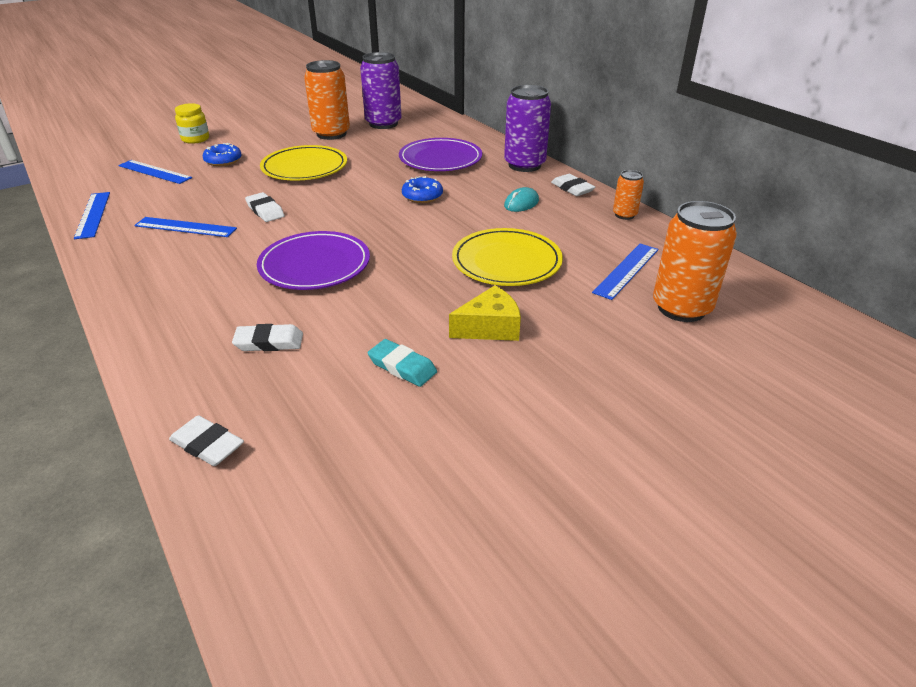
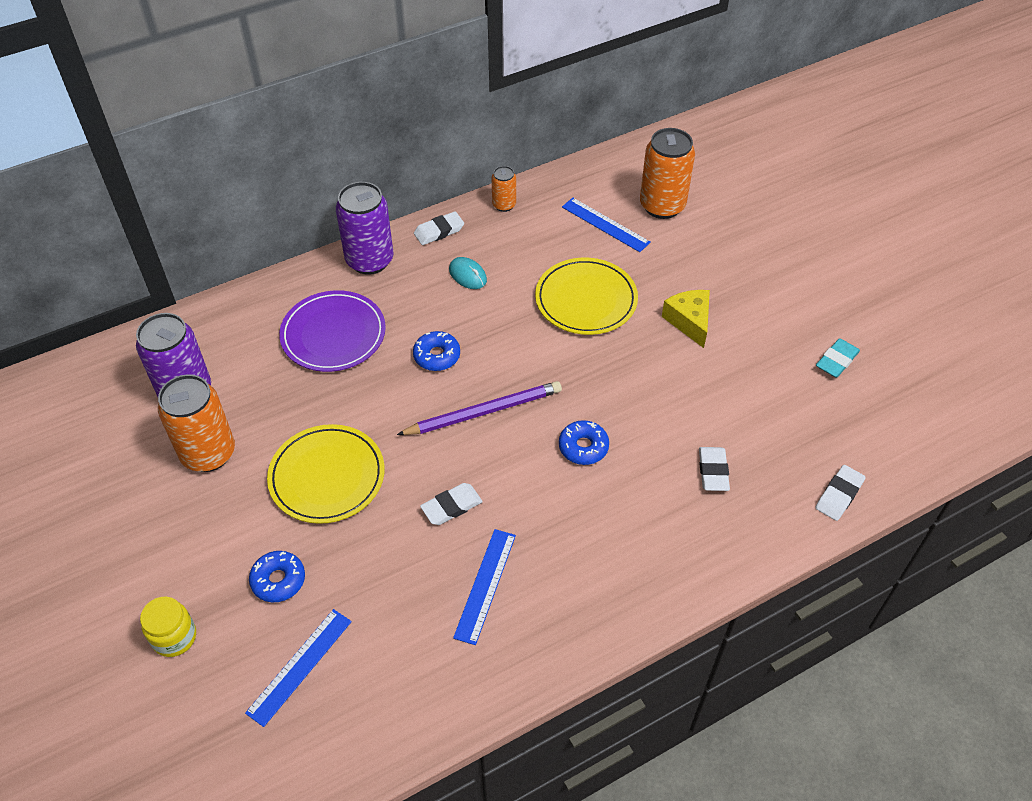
camera: 85 degrees left, 15 degrees up
blue ruler [74,192,110,239] -> none
purple plate [257,231,370,290] -> blue donut [559,420,609,465]
turquoise eraser [368,339,437,387] -> turquoise eraser moved to [816,338,860,378]
none -> purple pencil [397,381,562,435]

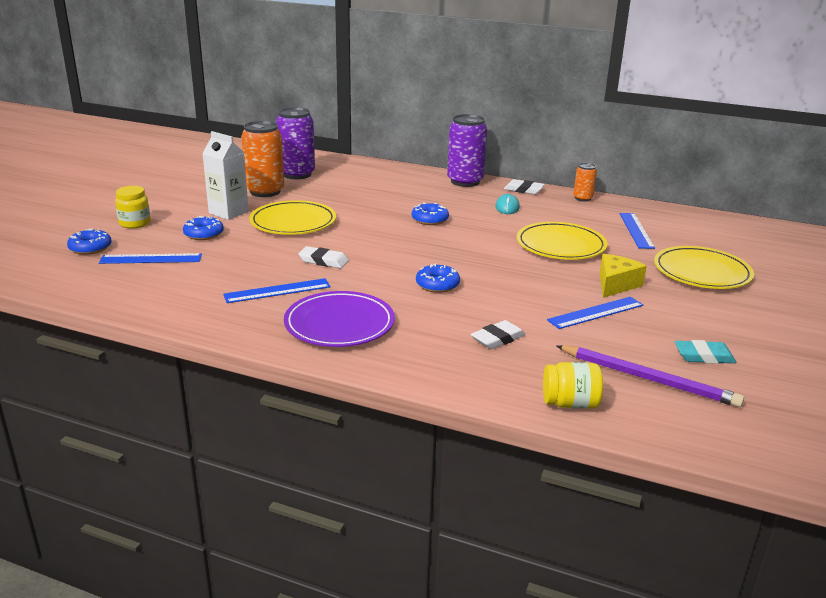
camera: 50 degrees right, 25 degrees down
purple plate [279,290,386,372] -> purple plate moved to [284,291,395,347]
purple pencil [397,381,562,435] -> purple pencil moved to [557,345,744,407]
orange can [640,128,695,219] -> none
white eraser [815,465,866,521] -> yellow jar [543,362,603,409]
none -> blue donut [67,228,112,255]
none -> white carton [202,131,249,220]
none -> blue ruler [547,297,643,329]
none -> yellow plate [654,246,754,289]

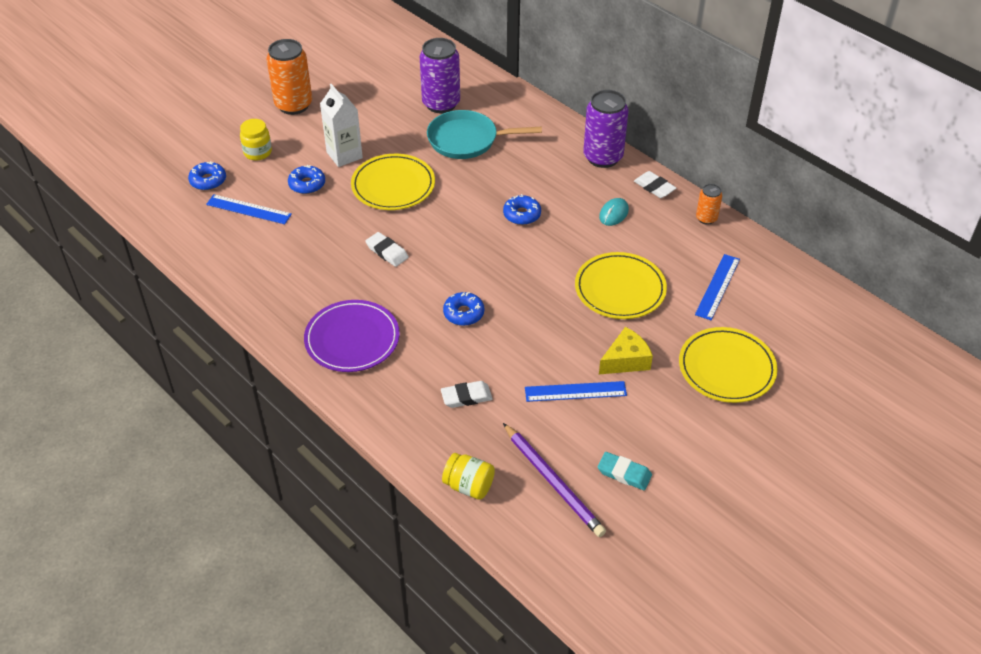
camera: 25 degrees right, 20 degrees up
blue ruler [223,278,331,303] -> none
orange can [241,121,284,197] -> orange can moved to [266,39,312,115]
none -> turquoise pan [427,110,542,159]

